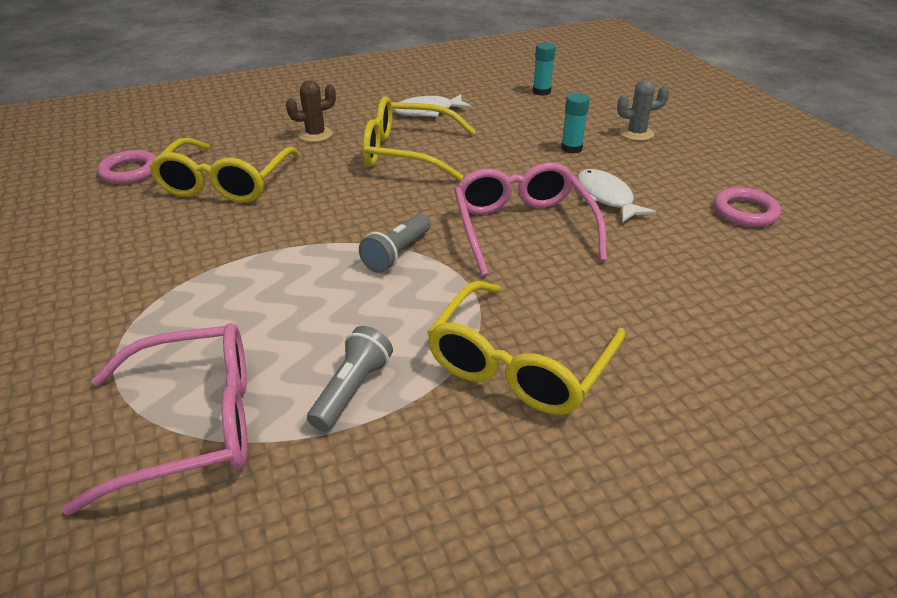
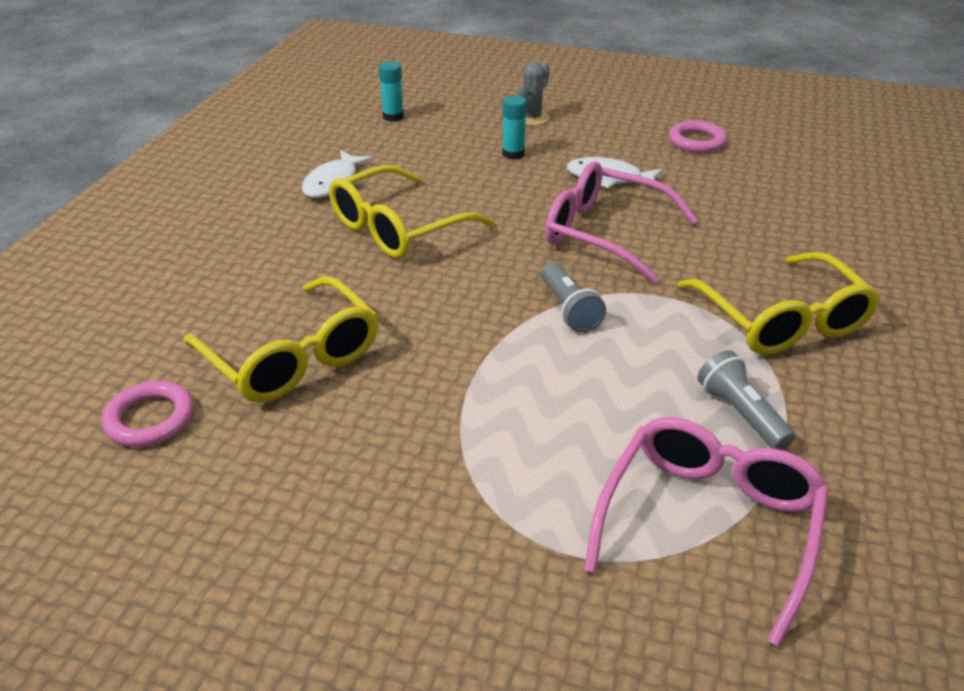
camera: 50 degrees left, 0 degrees up
brown cactus [286,80,336,142] -> none

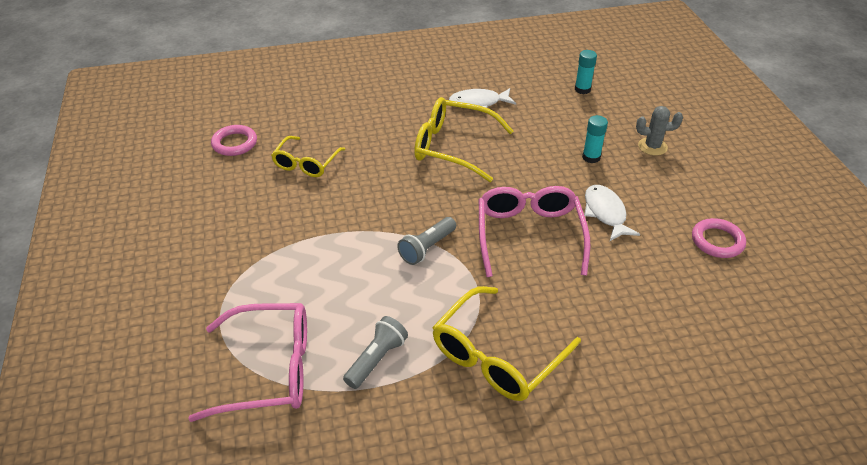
camera: 60 degrees right, 5 degrees up
yellow glasses [183,276,378,403] -> yellow glasses [271,136,345,177], size x0.64

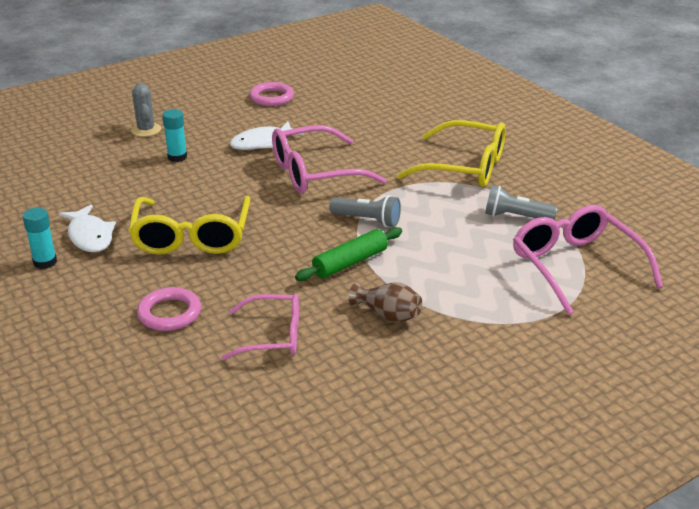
camera: 110 degrees left, 10 degrees down
pink ring [211,125,257,156] -> pink ring moved to [137,287,201,331]
yellow glasses [271,136,345,177] -> pink glasses [221,294,299,360]
turquoise glue stick [575,50,597,94] -> turquoise glue stick moved to [23,208,57,269]
none -> green rolling pin [295,227,402,281]
none -> brown vase [349,282,422,322]

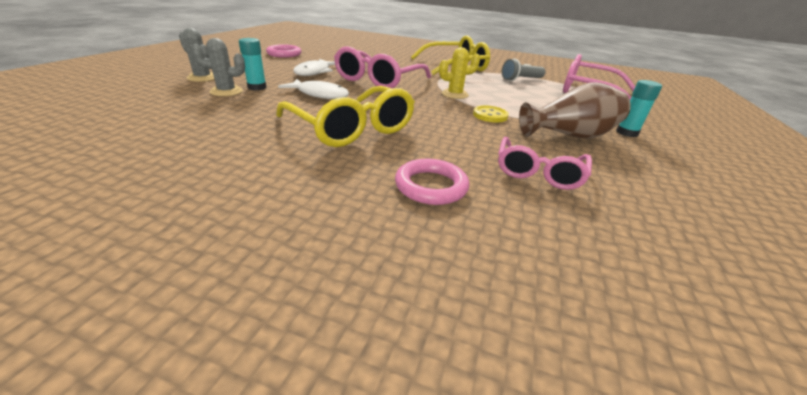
camera: 40 degrees left, 0 degrees up
turquoise glue stick [23,208,57,269] -> turquoise glue stick moved to [616,80,662,137]
white fish [58,204,116,252] -> white fish moved to [278,79,349,99]
pink glasses [221,294,299,360] -> pink glasses turned 150 degrees clockwise [498,137,592,190]
green rolling pin [295,227,402,281] -> yellow button [473,105,509,123]
grey flashlight [329,195,401,227] -> yellow cactus [439,47,480,99]
brown vase [349,282,422,322] -> brown vase [519,82,631,138], size x1.59
none -> grey cactus [191,38,245,96]

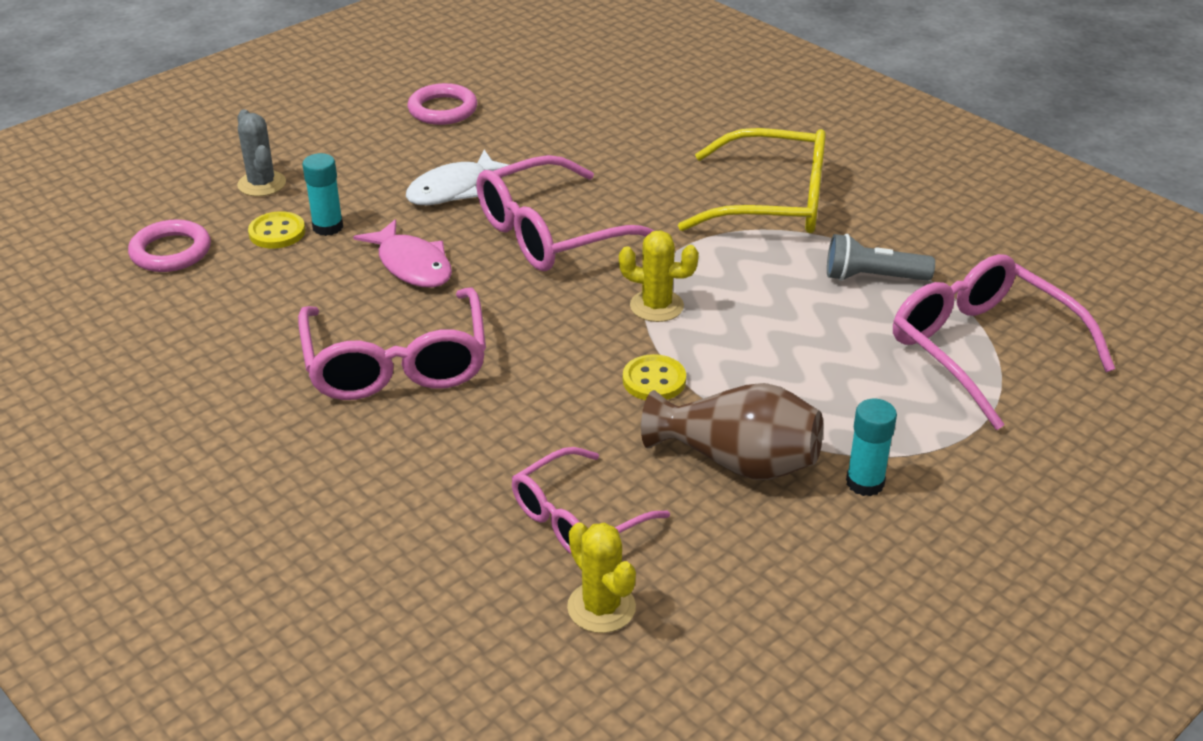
camera: 30 degrees right, 5 degrees up
grey cactus [191,38,245,96] -> yellow button [248,211,305,249]
yellow glasses [276,86,415,147] -> pink glasses [298,288,486,400]
white fish [278,79,349,99] -> pink fish [353,219,452,288]
pink ring [395,159,469,205] -> pink ring moved to [128,219,211,272]
none -> yellow cactus [567,522,636,633]

